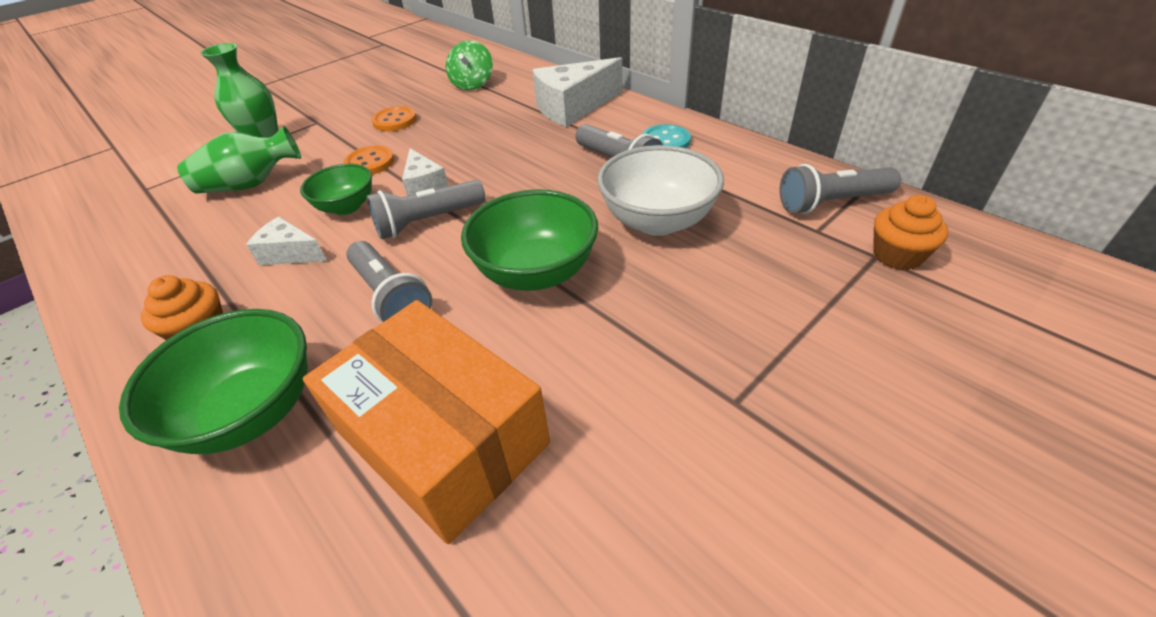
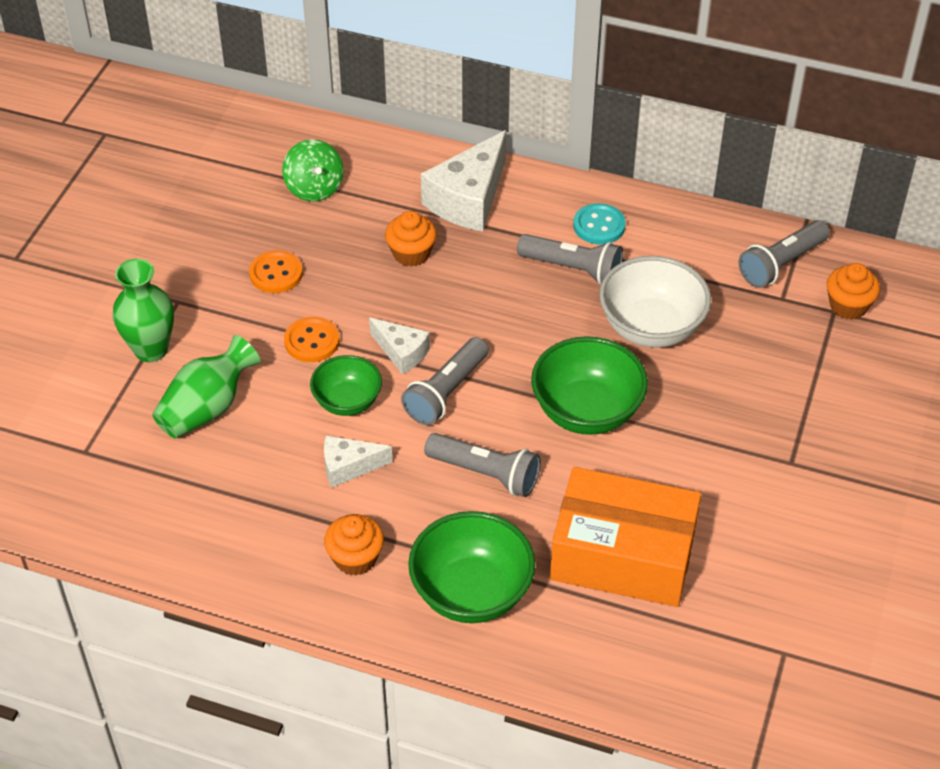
camera: 30 degrees left, 5 degrees up
none -> orange cupcake [385,211,437,267]

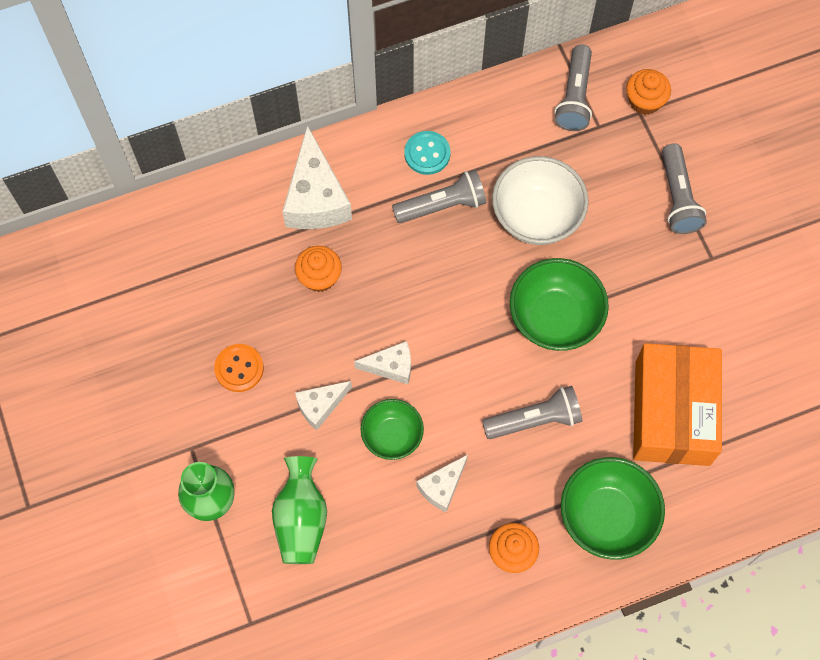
camera: 40 degrees left, 20 degrees up
green spinning top [282,139,343,202] -> none
orange button [284,317,340,362] -> white cheese [295,381,352,430]
grey flashlight [401,337,489,425] -> grey flashlight moved to [662,143,707,234]
orange box [550,467,701,607] -> orange box turned 60 degrees counterclockwise [633,343,722,466]

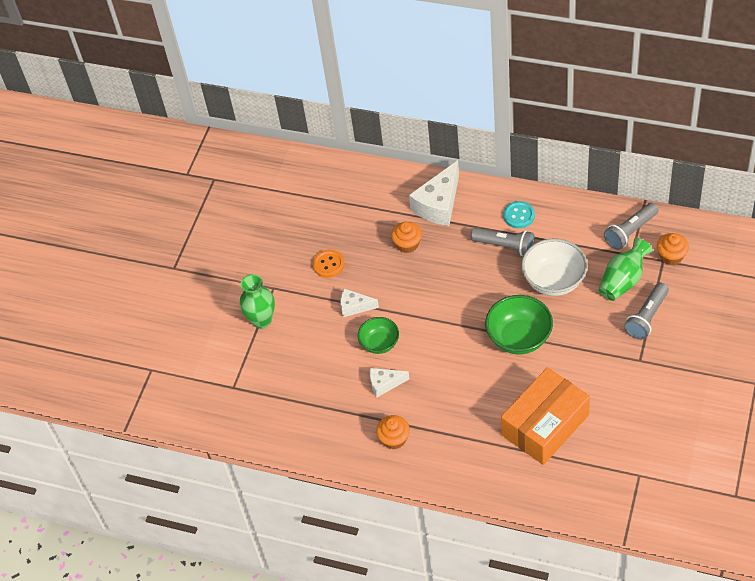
camera: 45 degrees right, 15 degrees down
green vase [272,456,327,564] -> green vase moved to [599,238,653,301]
white cheese [354,341,411,384] -> none
grey flashlight [482,386,582,439] -> none
green bowl [561,457,665,560] -> none

